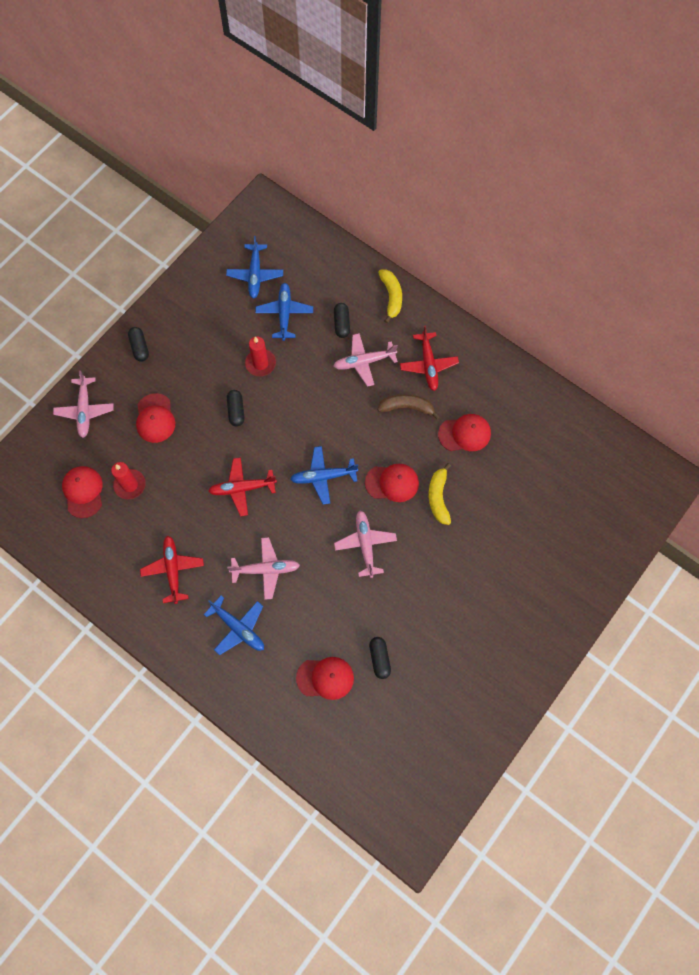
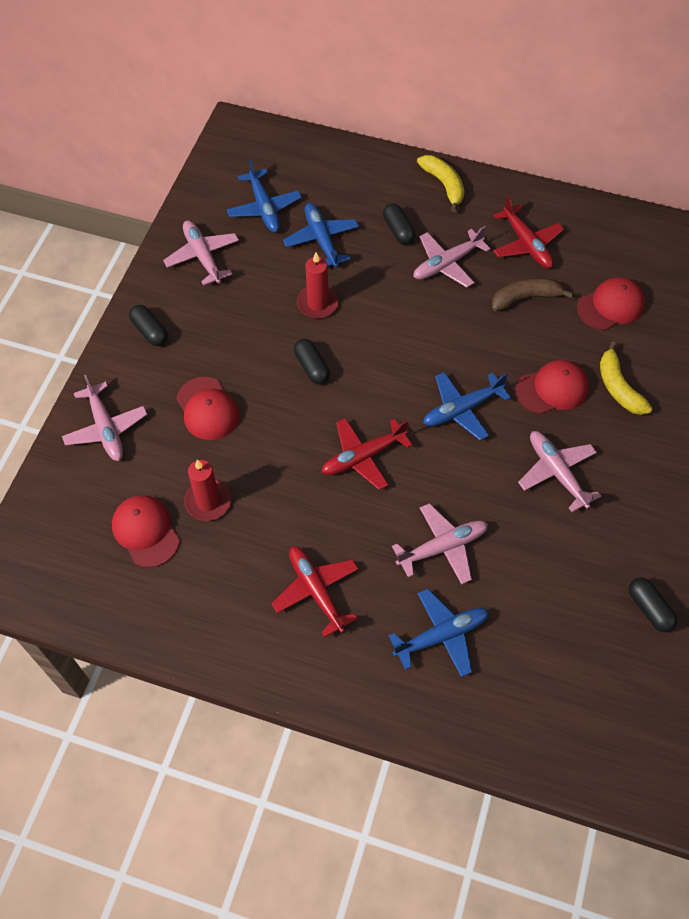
camera: 20 degrees left, 10 degrees down
blue plane [204,595,264,655] -> blue plane turned 45 degrees counterclockwise [389,589,489,677]
red cap [296,657,354,700] -> none
none -> pink plane [163,220,239,286]

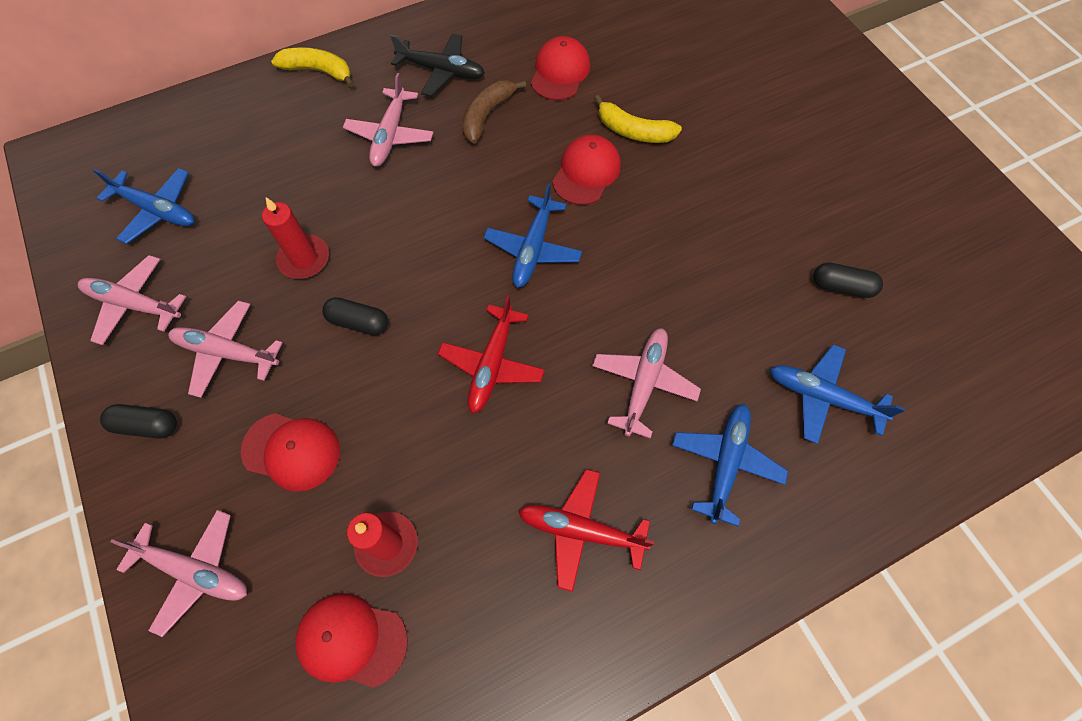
camera: 45 degrees left, 5 degrees up
blue plane [283,203,359,268] -> blue plane moved to [770,344,905,444]
black capsule [383,203,415,245] -> none
red plane [493,196,564,268] -> black plane [390,33,485,97]
pink plane [518,431,601,512] -> pink plane moved to [168,301,283,398]

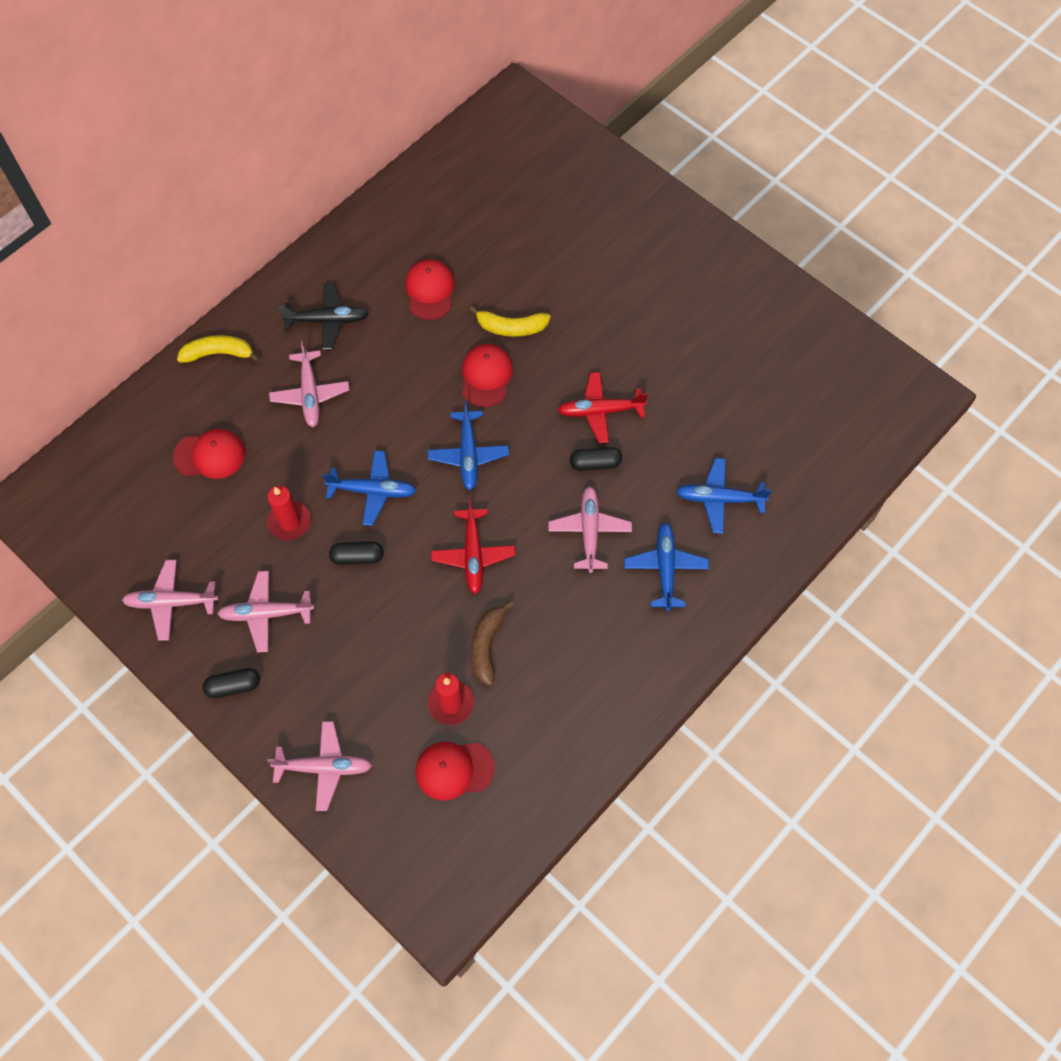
camera: 20 degrees left, 0 degrees up
blue plane [93,168,194,244] -> blue plane moved to [322,450,417,526]
red cap [241,413,340,492] -> red cap moved to [173,429,246,479]
brown banana [462,80,526,144] -> brown banana moved to [471,601,514,686]
red plane [518,469,655,592] -> red plane moved to [558,372,648,443]
black capsule [813,262,883,298] -> black capsule moved to [570,447,622,471]

